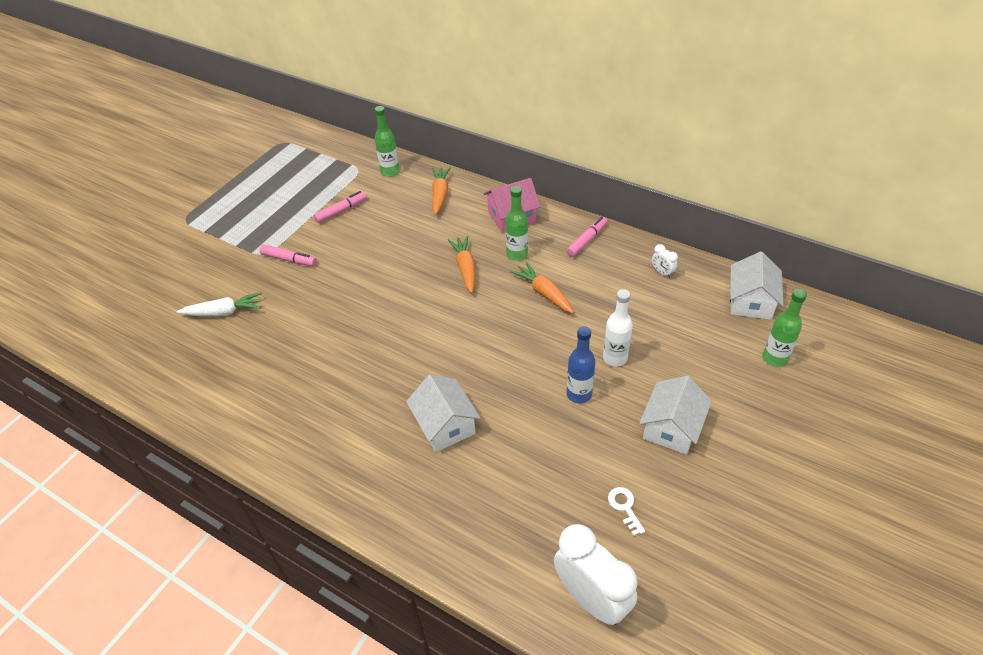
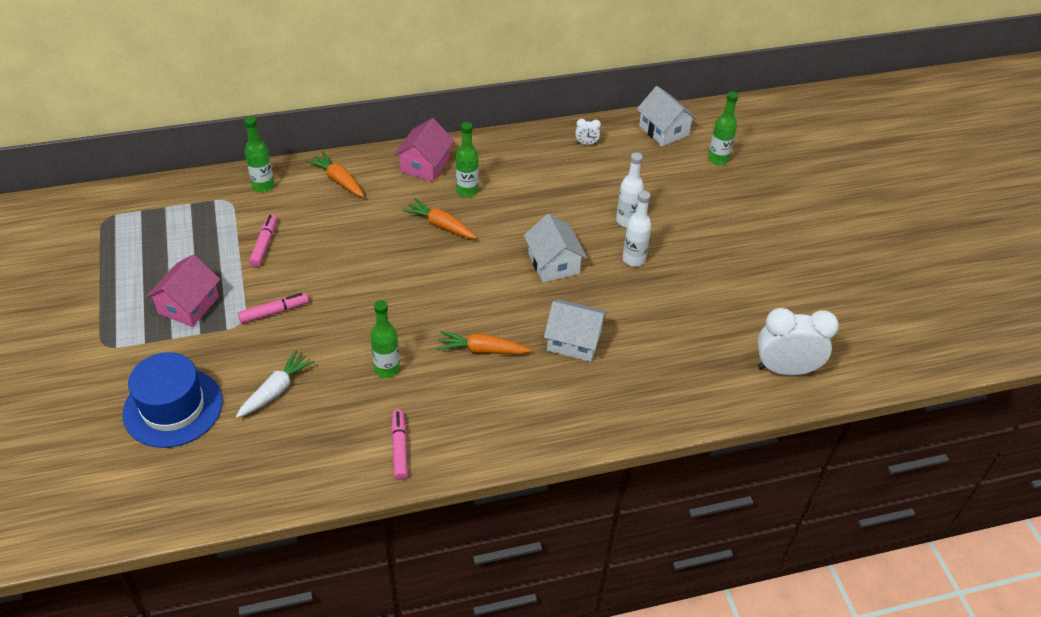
camera: 50 degrees left, 0 degrees up
orange carrot [510,261,574,313] -> orange carrot moved to [437,331,531,354]
pink marker [566,217,607,257] -> pink marker moved to [391,410,408,480]
blue bottle [567,326,595,403] -> white bottle [622,191,651,267]
white key [608,487,645,536] -> none
white house [639,376,712,455] -> white house moved to [524,214,587,283]
none -> blue hat [123,352,223,448]
none -> pink house [146,255,221,327]
none -> green bottle [370,300,400,378]

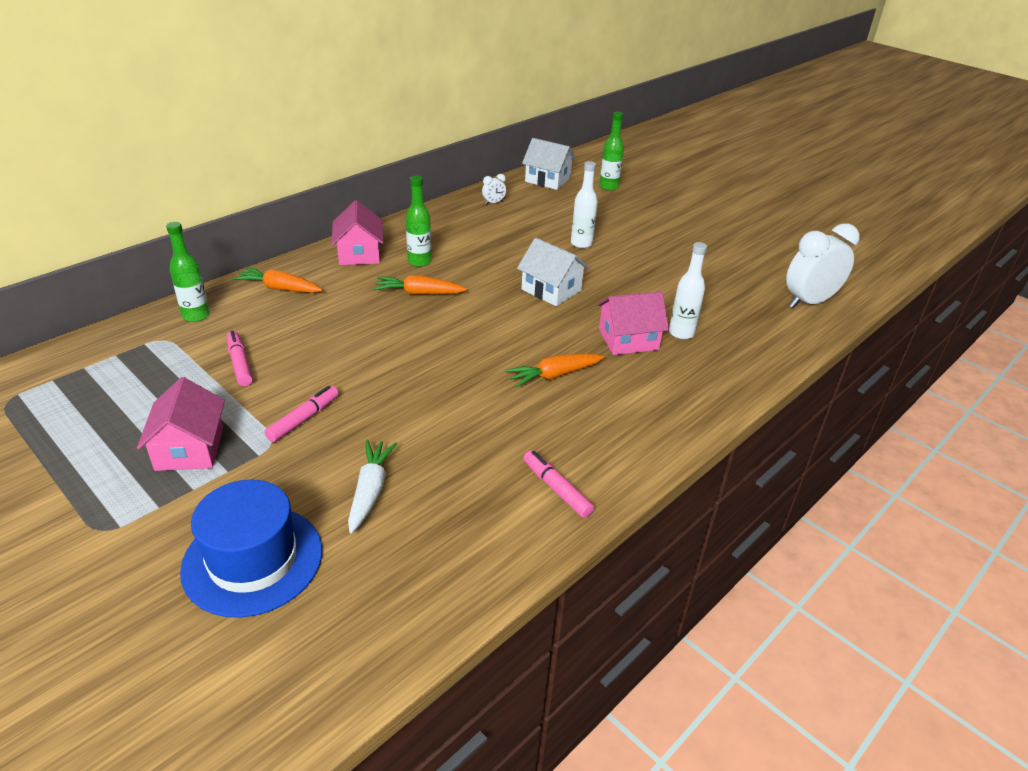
camera: 30 degrees left, 10 degrees down
green bottle [370,300,400,378] -> none
white house [544,299,608,362] -> pink house [597,292,669,355]
white bottle [622,191,651,267] -> white bottle moved to [669,242,707,339]

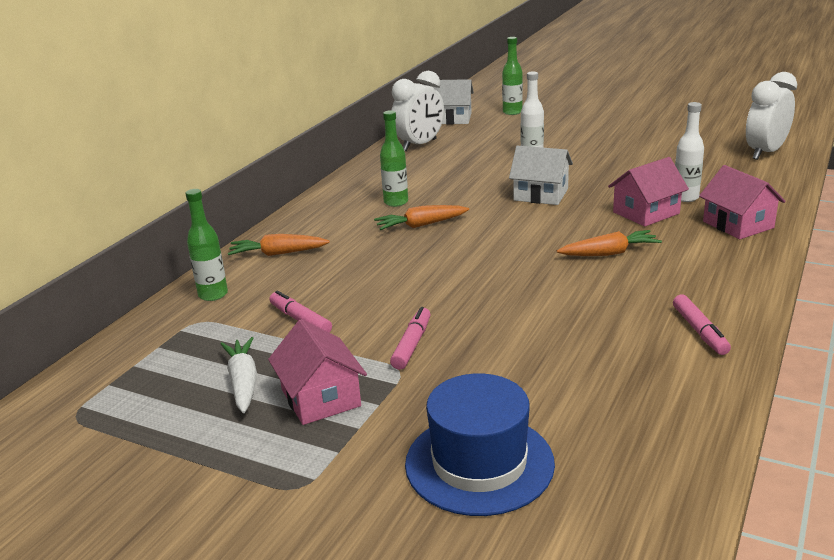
camera: 15 degrees left, 10 degrees down
pink house [331,200,384,265] -> pink house moved to [699,165,785,239]
white carrot [348,440,397,534] -> white carrot moved to [220,337,257,413]
white clock [482,174,506,205] -> white clock [392,71,444,151], size x2.35
orange carrot [505,354,605,387] -> orange carrot turned 150 degrees counterclockwise [557,230,662,256]
pink marker [523,450,594,518] -> pink marker turned 135 degrees counterclockwise [673,294,731,355]

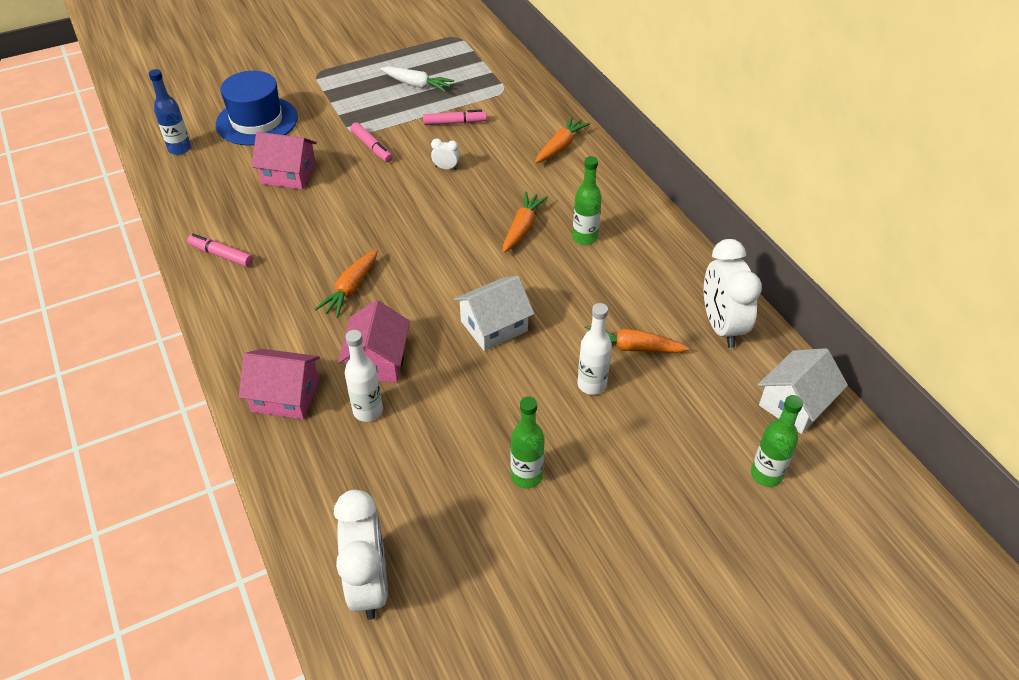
camera: 125 degrees right, 20 degrees up
green bottle [185,189,228,301] -> green bottle moved to [511,396,545,488]
pink house [268,319,367,425] -> pink house moved to [252,132,317,190]
none -> blue bottle [149,69,191,155]
none -> white clock [431,139,459,170]
none -> orange carrot [584,325,689,353]

